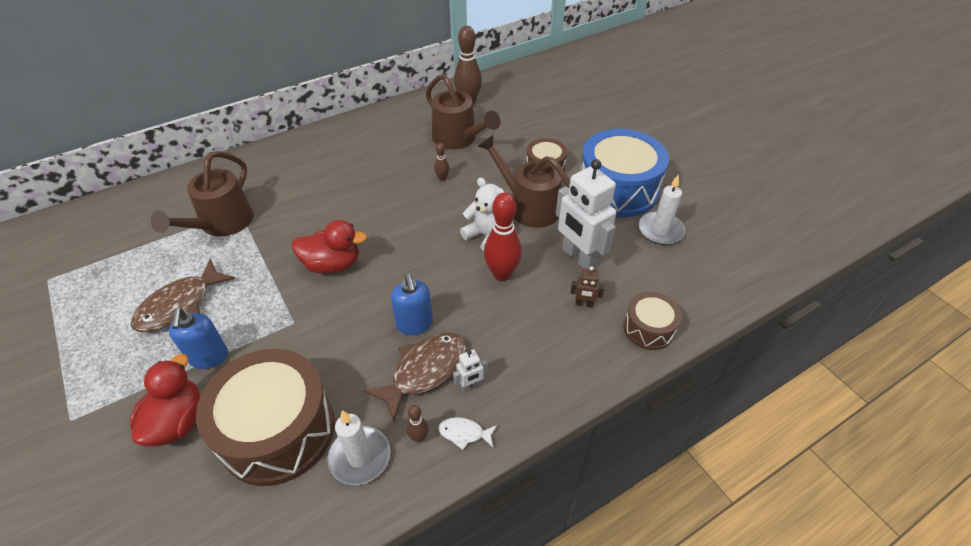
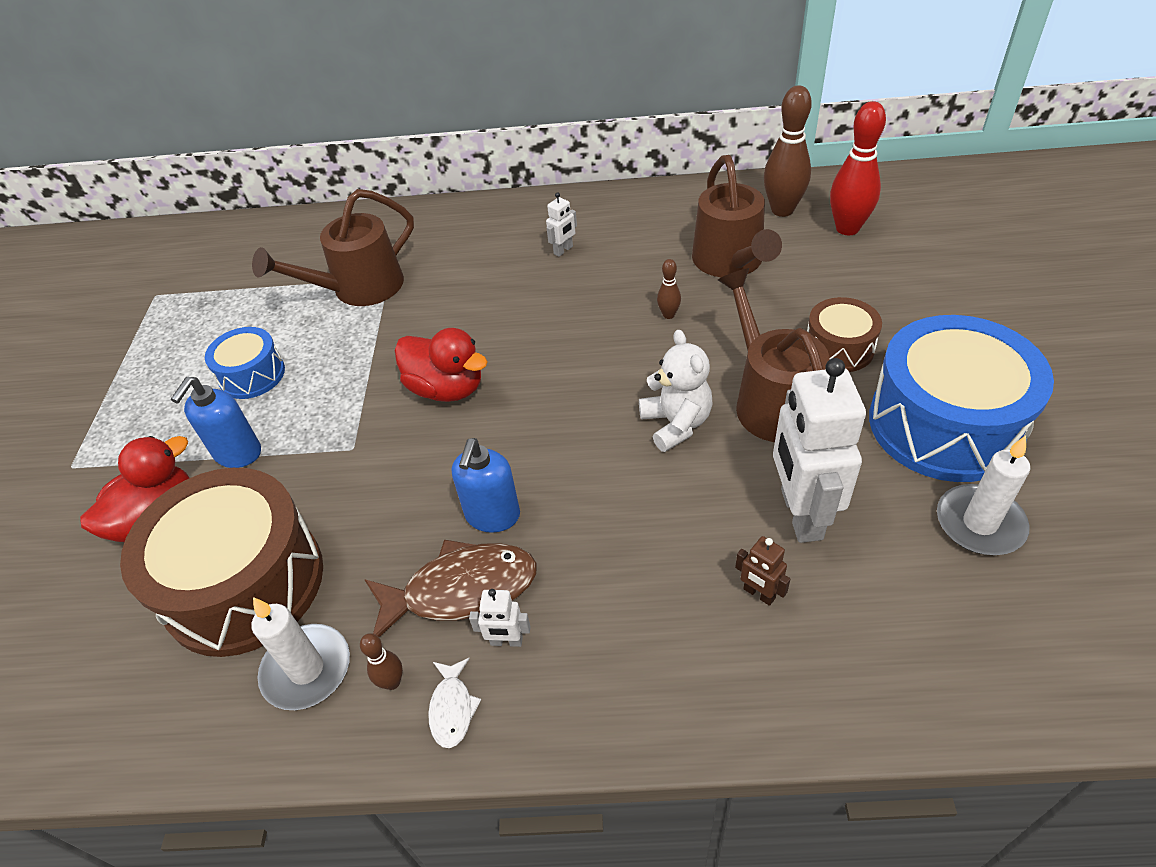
camera: 35 degrees right, 0 degrees up
brown fish [131,259,235,332] -> blue drum [205,327,285,399]
white fish [438,417,497,450] -> white fish turned 135 degrees counterclockwise [428,658,482,748]
red bowling pin [484,193,522,281] -> red bowling pin moved to [830,101,886,235]
brown drum [623,292,682,350] -> none
none -> white robot [546,192,577,257]

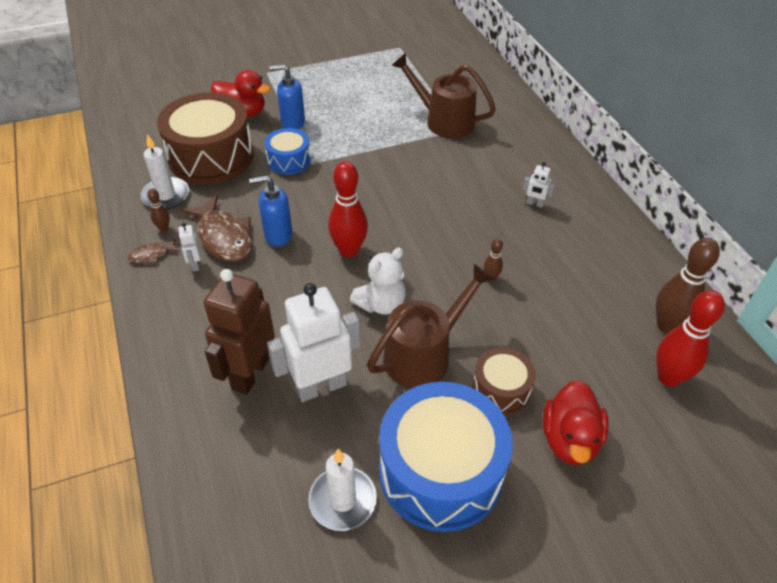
camera: 65 degrees right, 0 degrees up
blue drum [205,327,285,399] -> blue drum moved to [265,128,311,175]
red duck [395,328,487,402] -> red duck moved to [543,380,609,465]
white fish [428,658,482,748] -> brown fish [128,238,180,263]
brown watering can [692,155,782,277] -> none
brown robot [735,536,790,606] -> brown robot [204,269,275,395], size x2.34
none -> red bowling pin [328,161,368,257]

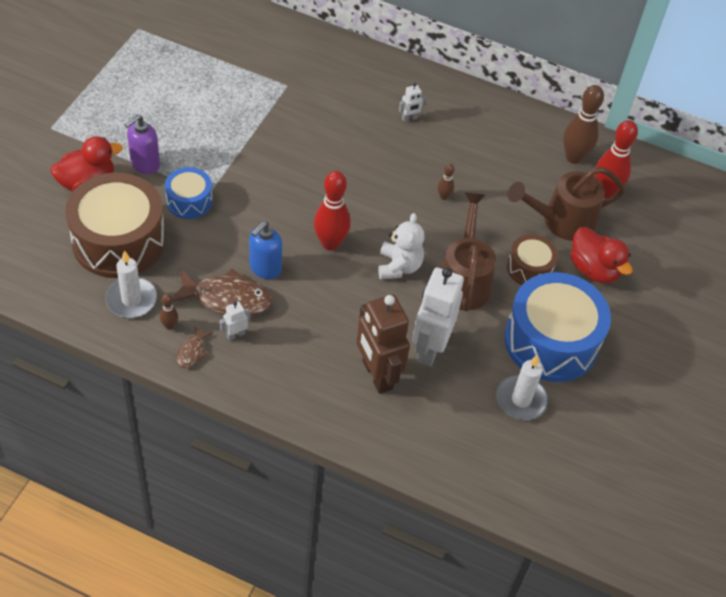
camera: 50 degrees left, 5 degrees up
white robot [178,223,200,271] -> white robot turned 120 degrees clockwise [219,301,250,341]
blue soap dispenser [270,64,305,129] -> purple soap dispenser [124,115,160,174]
brown watering can [391,53,496,138] -> brown watering can moved to [508,167,625,241]

